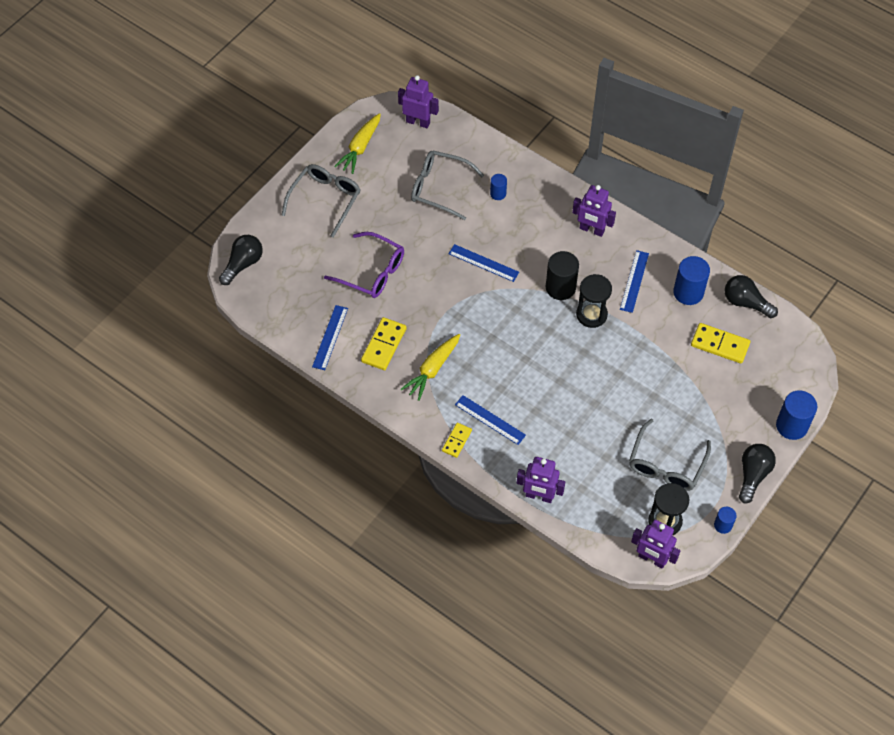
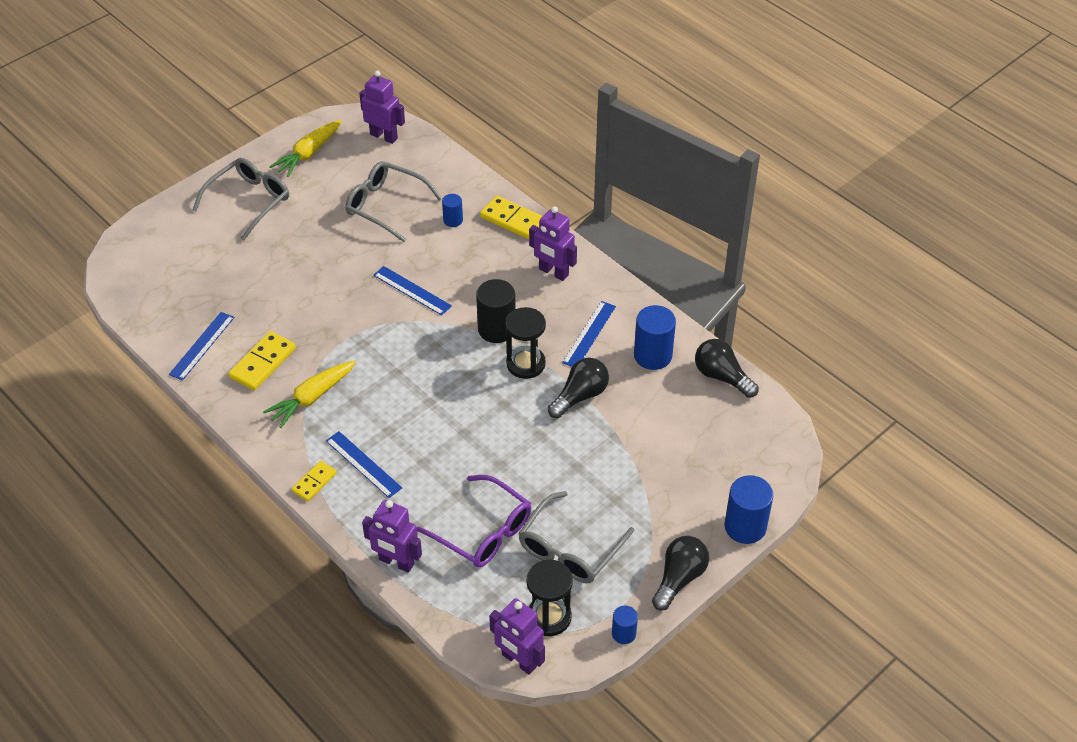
camera: 10 degrees right, 10 degrees down
black light bulb [219,235,263,285] -> black light bulb moved to [548,358,609,418]
purple glasses [324,232,404,298] -> purple glasses moved to [416,475,531,568]
yellow domino [691,323,750,363] -> yellow domino moved to [480,195,543,240]

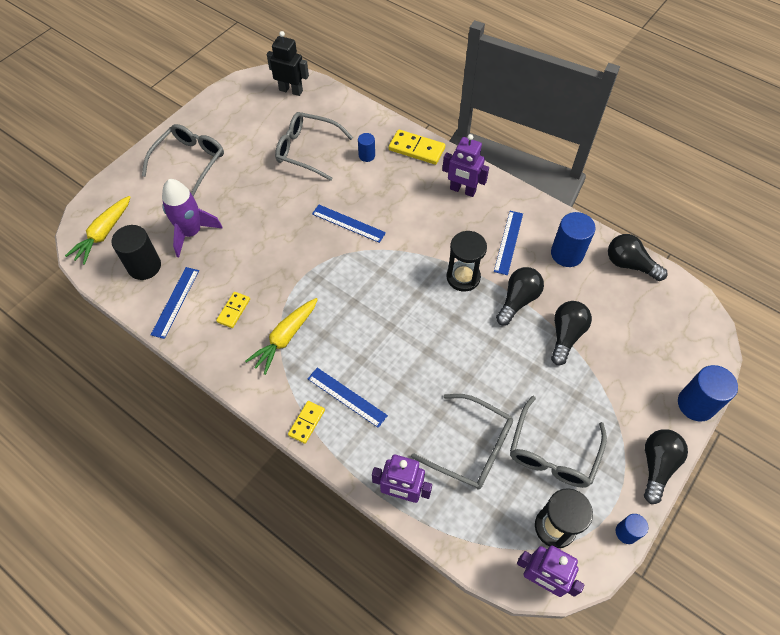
camera: 10 degrees left, 10 degrees up
yellow domino [228,331,296,390] -> yellow domino [216,292,250,328], size x0.62
yellow carrot [269,120,341,177] -> yellow carrot moved to [65,196,130,265]
purple robot [359,71,405,144] -> black robot [267,31,309,96]
purple glasses [416,475,531,568] -> grey glasses [411,394,513,490]
black cylinder [476,279,516,343] -> black cylinder moved to [112,225,161,280]
none -> purple rocket [162,179,223,257]
none -> black light bulb [551,301,592,365]

